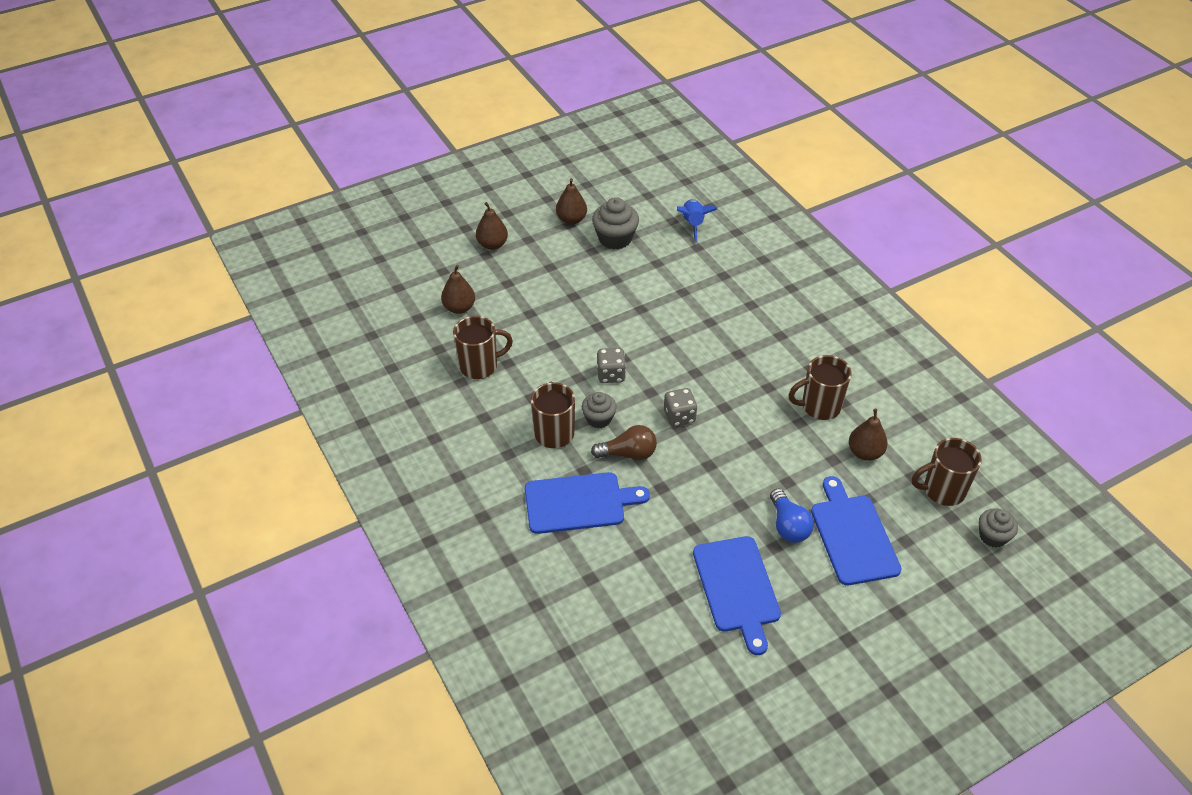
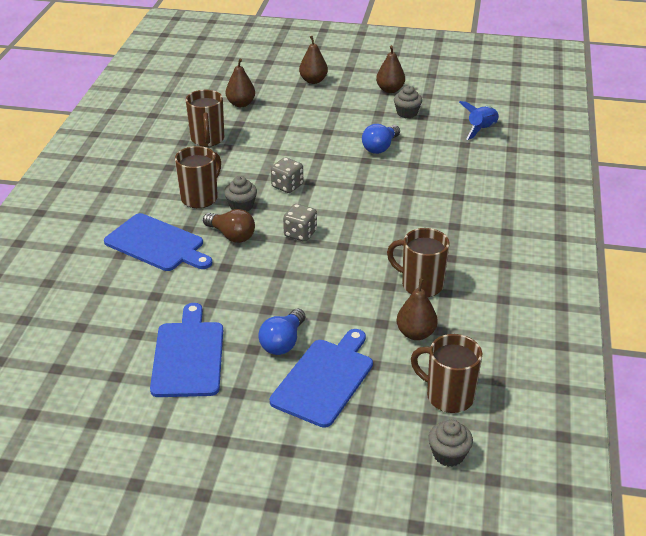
camera: 40 degrees right, 10 degrees down
brown mug [453,316,513,379] -> brown mug turned 60 degrees clockwise [186,90,224,147]
grey cupcake [592,197,639,250] -> grey cupcake [394,86,422,118], size x0.65
blue cutting board [693,536,781,655] -> blue cutting board turned 150 degrees clockwise [150,303,223,397]
none -> blue light bulb [362,124,400,154]

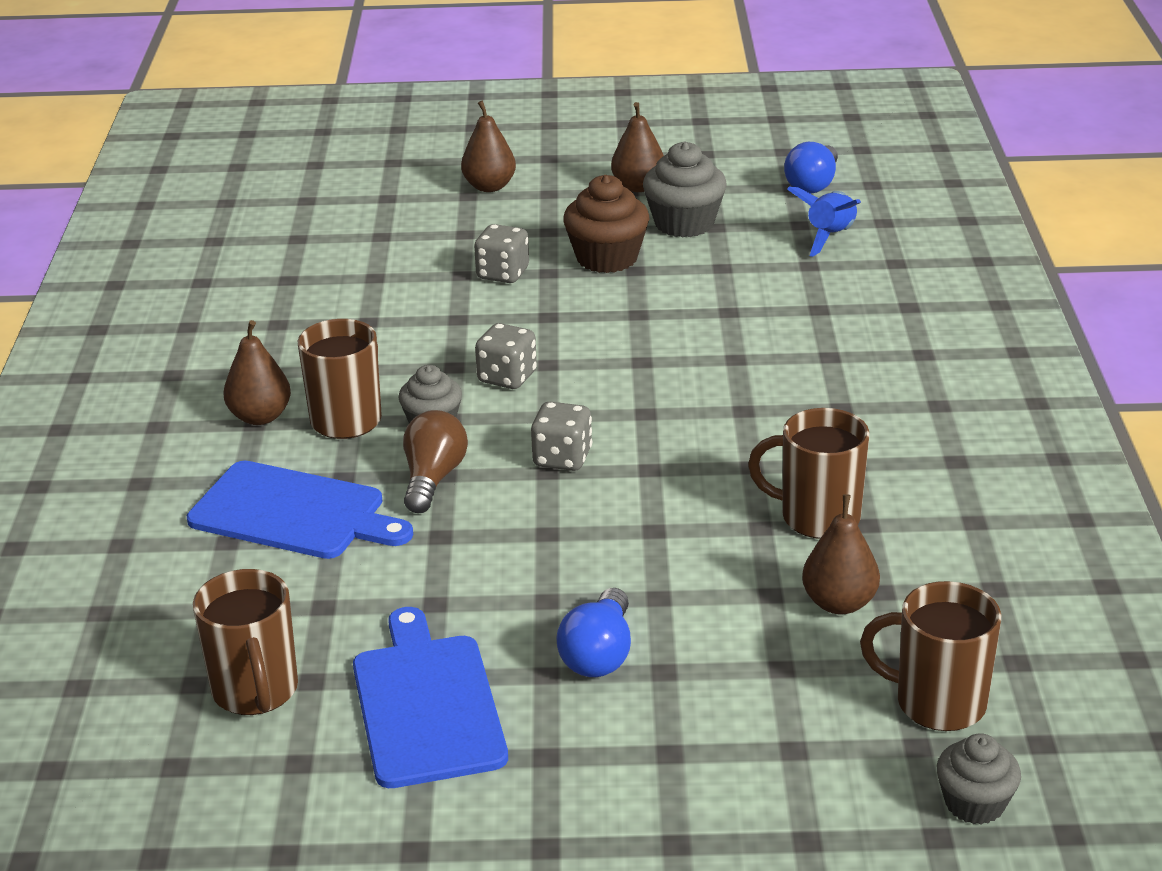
camera: 10 degrees left, 5 degrees down
brown mug [186,90,224,147] -> brown mug moved to [193,569,298,715]
brown light bulb [203,209,255,243] -> brown light bulb turned 105 degrees counterclockwise [403,410,468,513]
brown pear [225,59,255,107] -> brown pear moved to [224,320,291,425]
blue cutting board [270,329,373,428] -> none
blue light bulb [362,124,400,154] -> blue light bulb moved to [784,142,838,193]
grey cupcake [394,86,422,118] -> grey cupcake [643,142,727,237], size x1.55
none -> grey dice [474,224,529,283]
none -> brown cupcake [563,175,649,273]

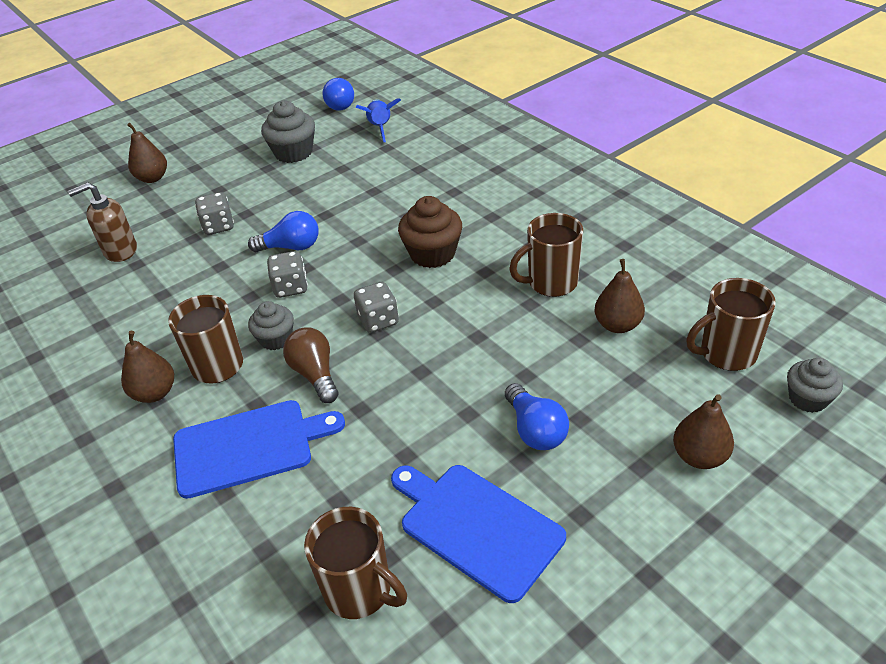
camera: 35 degrees left, 10 degrees up
brown cupcake [563,175,649,273] -> brown cupcake moved to [398,196,462,268]
brown pear [611,102,664,192] -> brown pear moved to [673,394,734,469]
none -> brown soap dispenser [68,183,137,262]
none -> blue light bulb [248,211,318,252]

